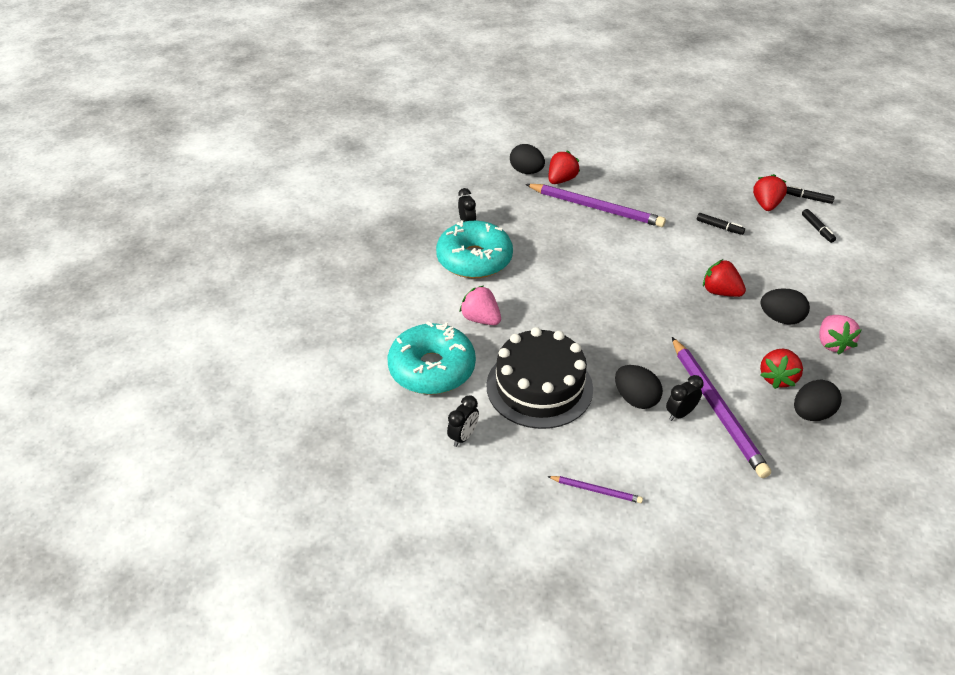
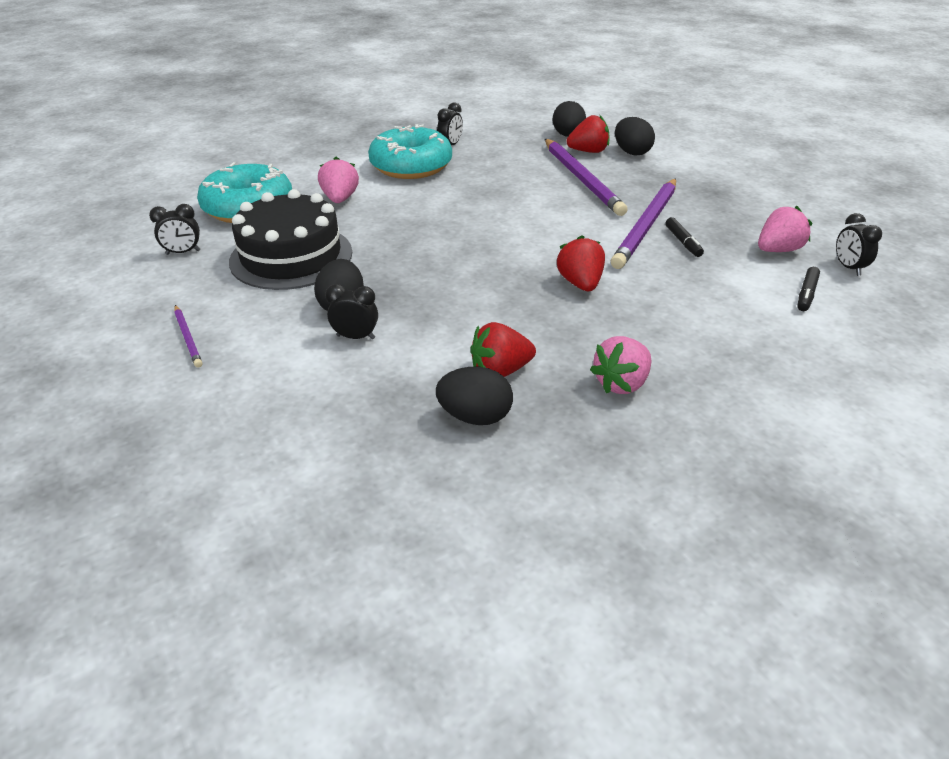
camera: 45 degrees right, 5 degrees down
purple pencil [672,337,771,478] -> purple pencil moved to [611,179,676,269]
red strawberry [753,174,787,211] -> pink strawberry [758,206,812,252]
black egg [760,288,810,325] -> black egg moved to [615,117,655,155]
black marker [786,186,835,204] -> black clock [836,213,882,276]

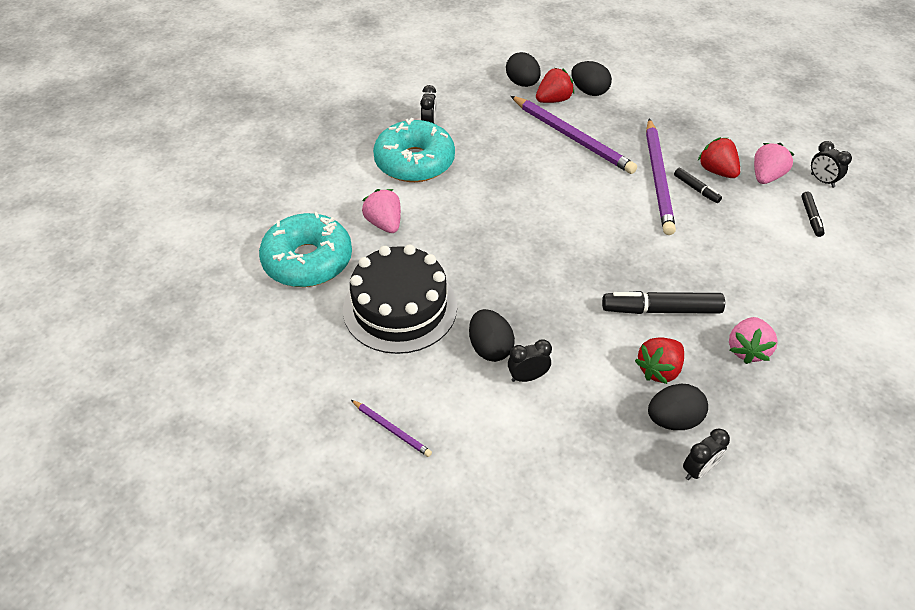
camera: 25 degrees left, 10 degrees up
black clock [149,204,200,255] -> black clock moved to [683,428,730,480]
red strawberry [557,235,605,291] -> red strawberry moved to [698,137,740,178]
none -> black marker [602,291,725,314]

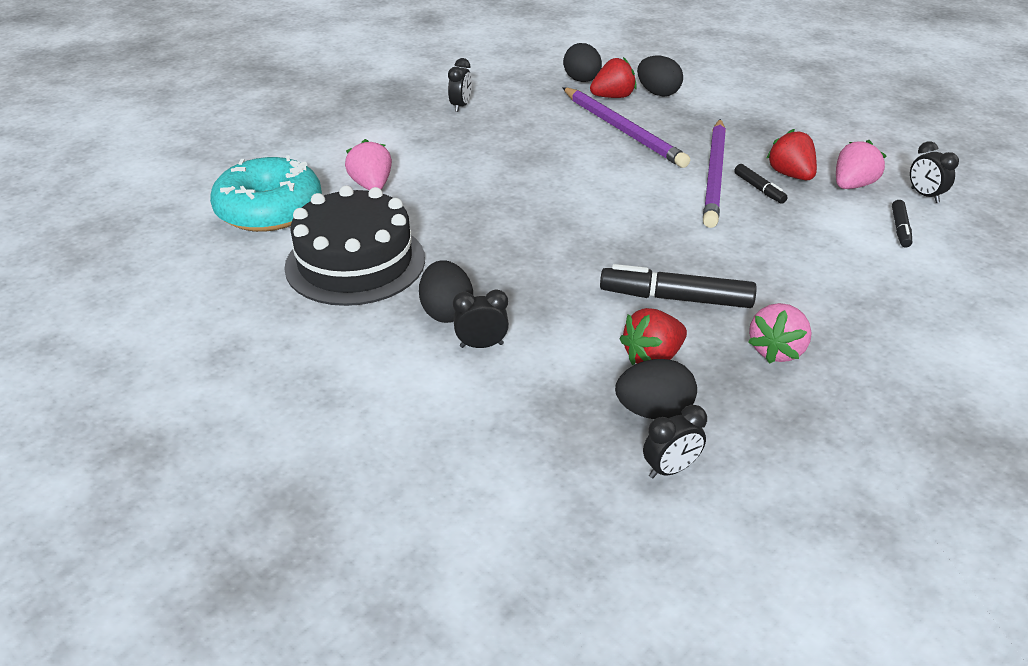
camera: 10 degrees right, 10 degrees down
purple pencil [351,400,432,457] -> none
turquoise donut [373,118,455,182] -> none

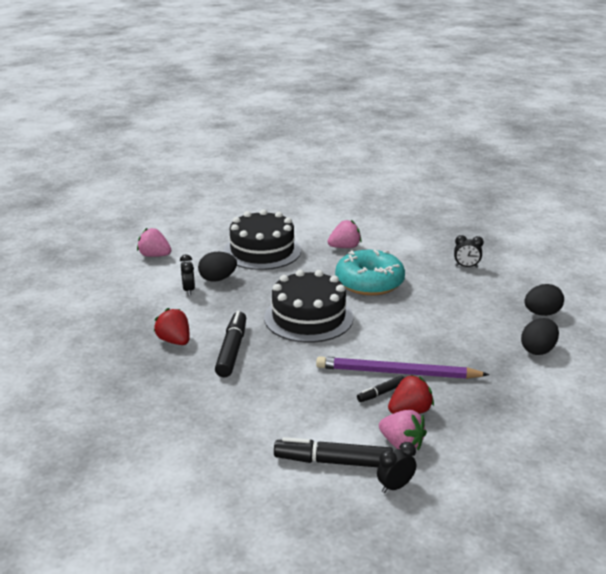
camera: 85 degrees right, 10 degrees down
turquoise donut [210,155,322,232] -> turquoise donut moved to [335,250,405,296]
purple pencil [562,87,690,168] -> none
red strawberry [590,57,637,98] -> none
black egg [615,359,697,419] -> none
black clock [643,405,707,478] -> none
pink strawberry [748,303,812,364] -> pink strawberry moved to [137,228,171,257]
black marker [892,200,912,248] -> black marker [274,437,393,467], size x1.87
none -> black cake [264,270,353,343]

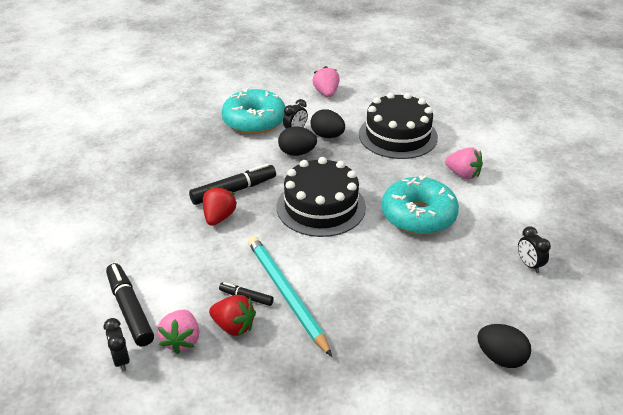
camera: 55 degrees right, 10 degrees up
red strawberry [154,308,190,345] -> red strawberry moved to [203,186,237,226]
purple pencil [316,356,490,379] -> turquoise pencil [248,236,332,357]
black clock [377,442,416,493] -> black clock turned 45 degrees clockwise [104,318,130,371]
black egg [521,318,559,355] -> black egg moved to [278,126,317,156]
none -> turquoise donut [222,88,285,134]

